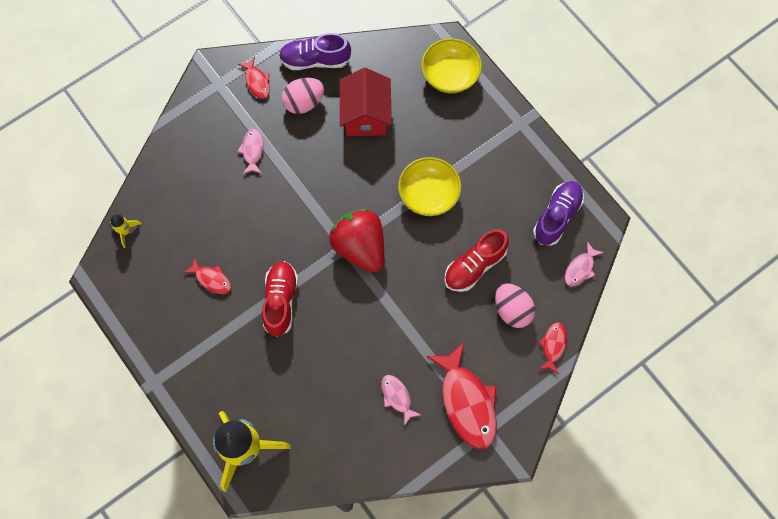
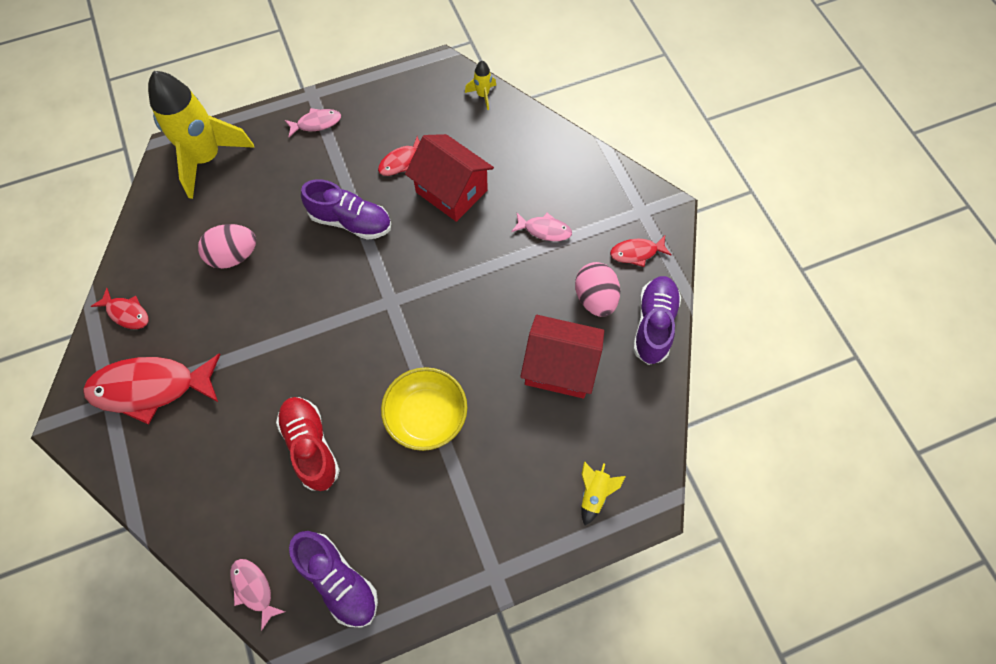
camera: 105 degrees right, 5 degrees down
red shoe [262,261,298,337] -> purple shoe [301,179,391,240]
red strawberry [329,209,384,273] -> none
pink fish [381,375,421,426] -> pink fish moved to [285,108,341,137]
yellow bowl [421,38,482,93] -> yellow rocket [581,461,626,525]
pink egg [495,283,536,328] -> pink egg moved to [198,224,256,269]
red fish [538,322,567,374] -> red fish moved to [91,288,149,329]
none -> red house [405,134,494,222]

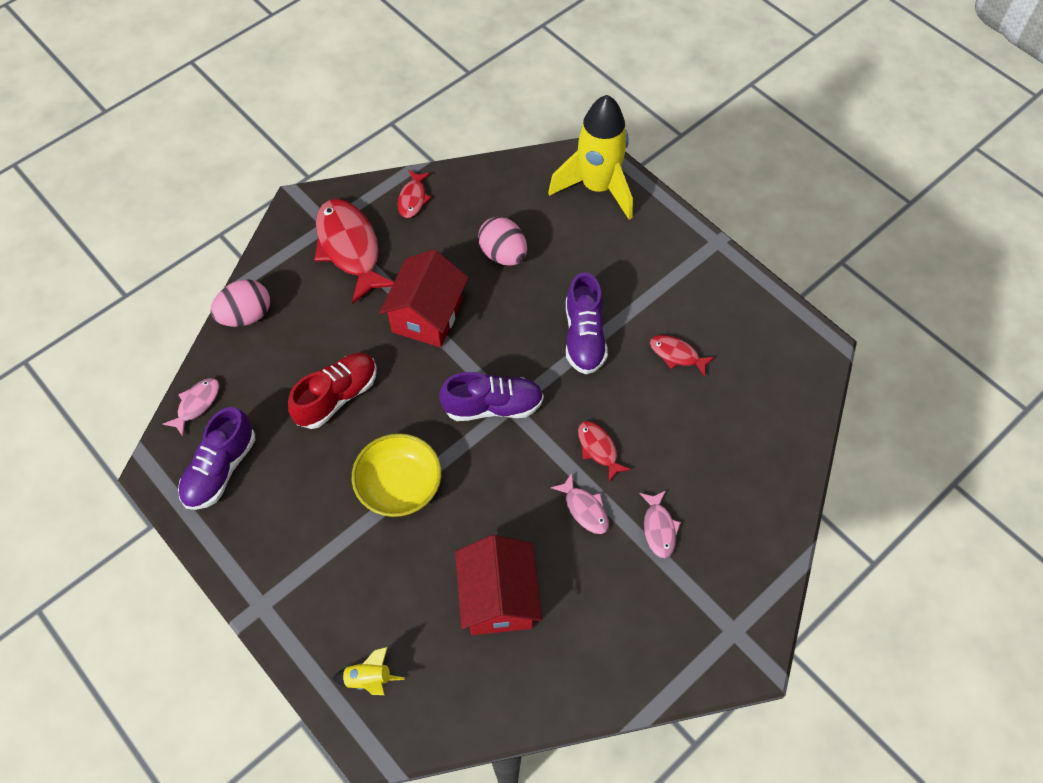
camera: 70 degrees right, 5 degrees down
pink fish [285,108,341,137] -> pink fish moved to [551,473,609,534]
red house [405,134,494,222] -> red house moved to [379,249,469,347]
yellow rocket [465,61,496,110] -> none
pink egg [575,262,620,317] -> pink egg moved to [210,279,270,327]
red fish [610,236,672,267] -> red fish moved to [578,421,631,482]
purple shoe [633,276,681,365] -> purple shoe moved to [439,372,544,421]

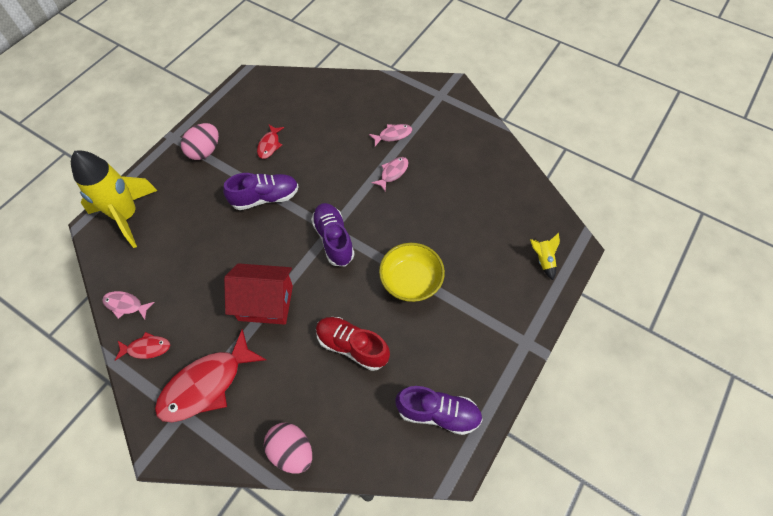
camera: 105 degrees left, 0 degrees up
pink fish [163,378,219,436] -> pink fish moved to [102,291,155,320]
red house [455,535,542,635] -> none
pink egg [478,217,527,266] -> pink egg moved to [181,123,219,160]
red fish [578,421,631,482] -> none

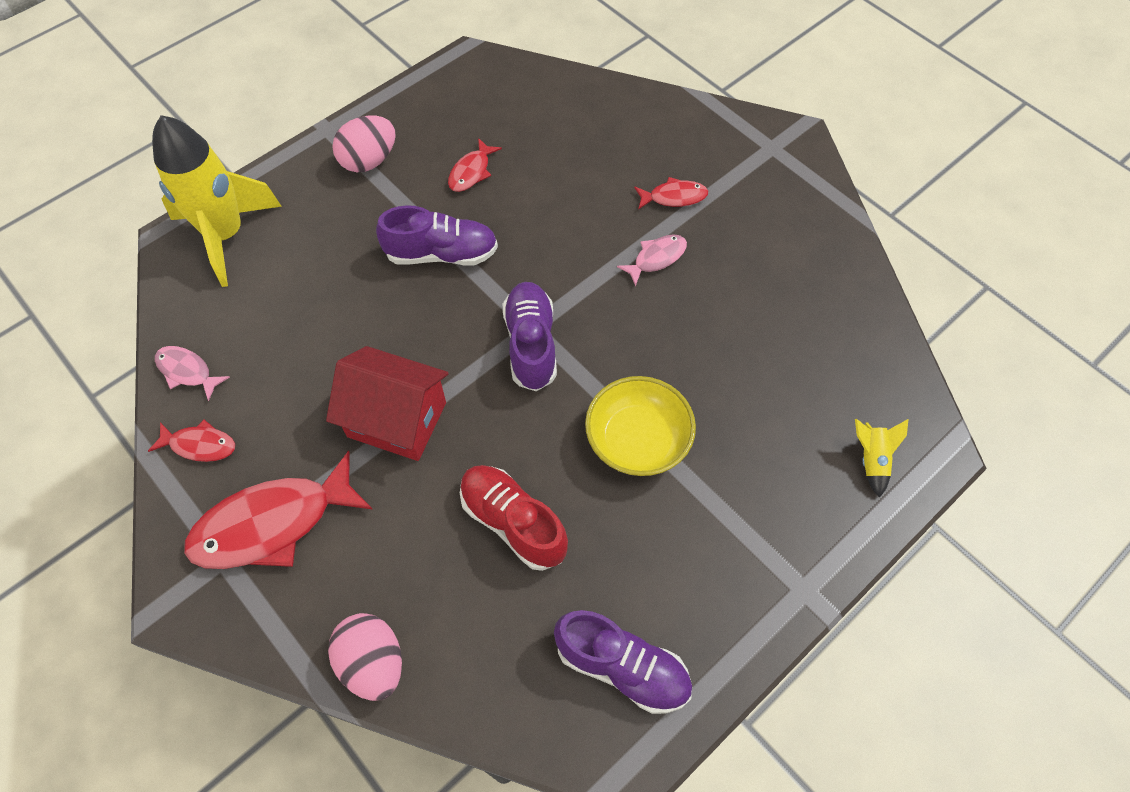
camera: 15 degrees right, 0 degrees up
pink fish [369,124,412,146] -> red fish [634,177,708,210]

